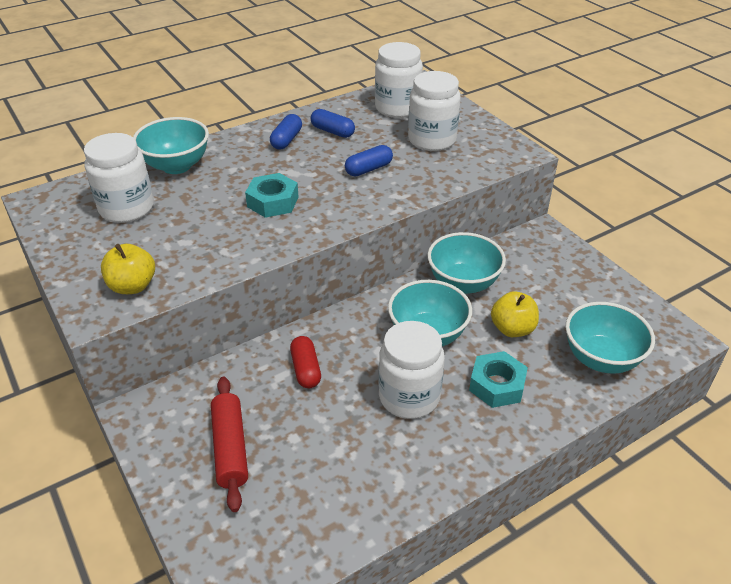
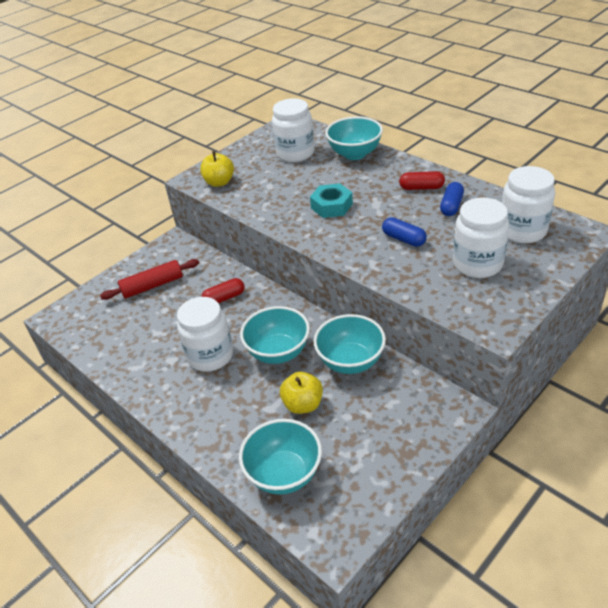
camera: 80 degrees right, 0 degrees up
blue capsule [270,114,302,149] -> red capsule [399,171,445,190]
turquoise nut [469,351,528,408] -> none

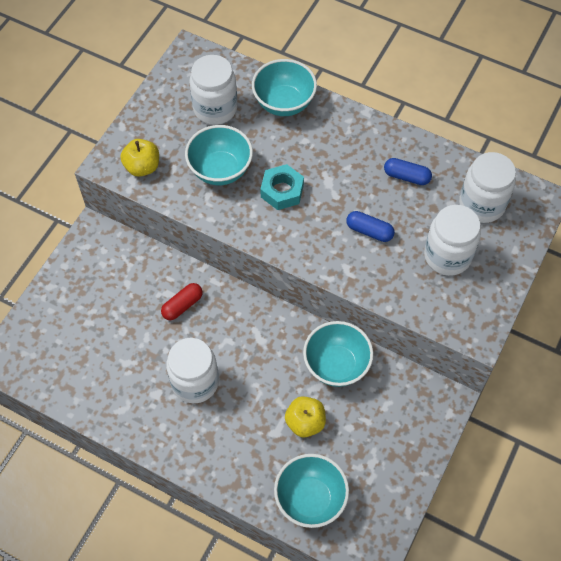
camera: 20 degrees left, 20 degrees up
red rolling pin [100,259,199,300] -> none
turquoise bowl [240,306,310,364] -> turquoise bowl moved to [185,125,253,185]
red capsule [399,171,445,190] -> none
blue capsule [440,182,464,216] -> blue capsule turned 75 degrees counterclockwise [384,158,432,185]

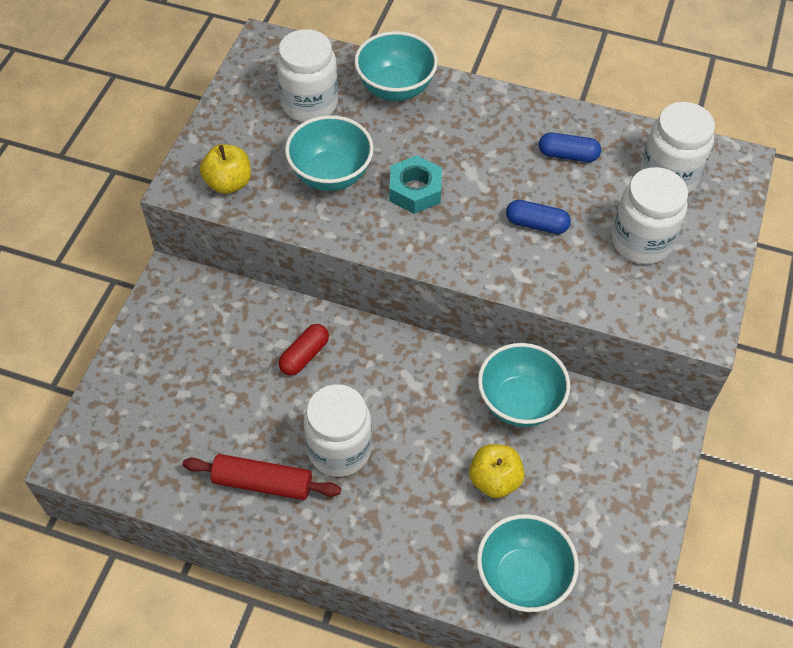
camera: 10 degrees left, 5 degrees down
none -> red rolling pin [183,454,341,500]

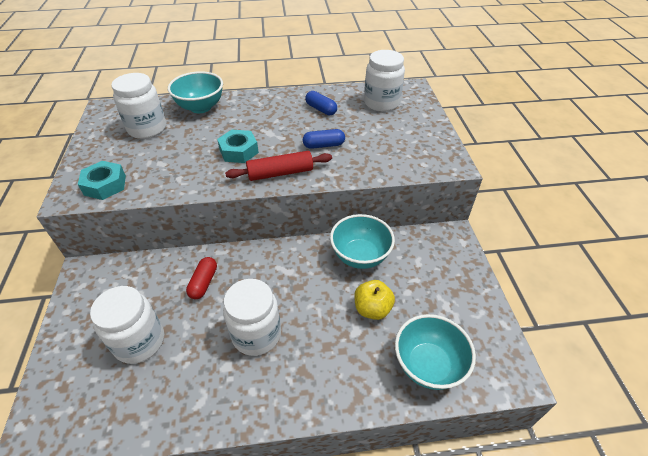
camera: 25 degrees left, 10 degrees down
red rolling pin [183,454,341,500] -> red rolling pin moved to [225,151,332,181]
yellow apple [200,144,251,194] -> turquoise nut [78,161,126,200]
turquoise bowl [285,115,374,191] -> none
blue capsule [539,133,601,162] -> blue capsule turned 60 degrees clockwise [305,91,337,115]
white jar [612,167,688,264] -> white jar moved to [90,286,164,364]

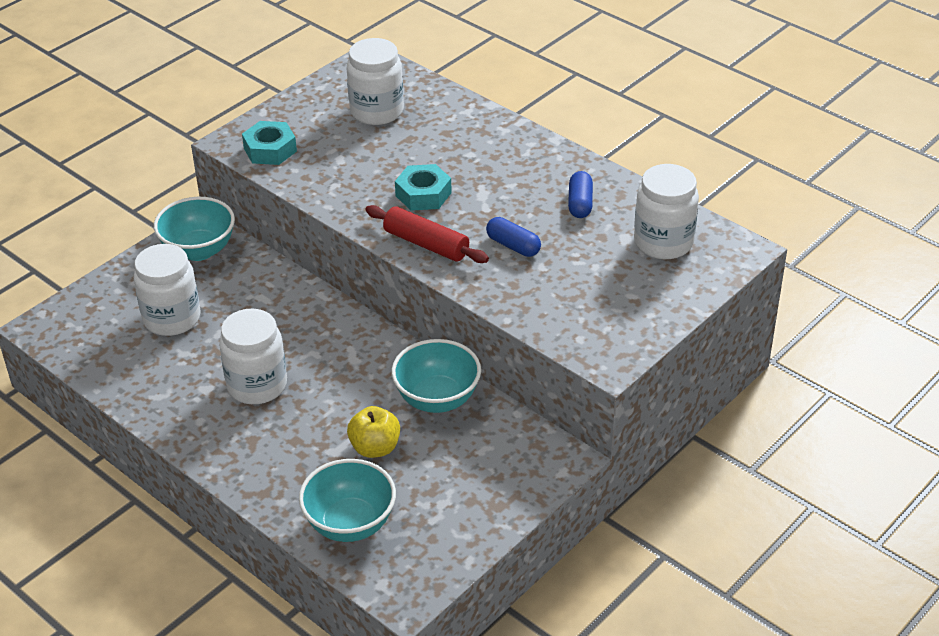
camera: 50 degrees right, 5 degrees down
turquoise bowl [168,71,223,113] -> turquoise bowl moved to [154,197,235,261]
red capsule [186,257,217,299] -> none

